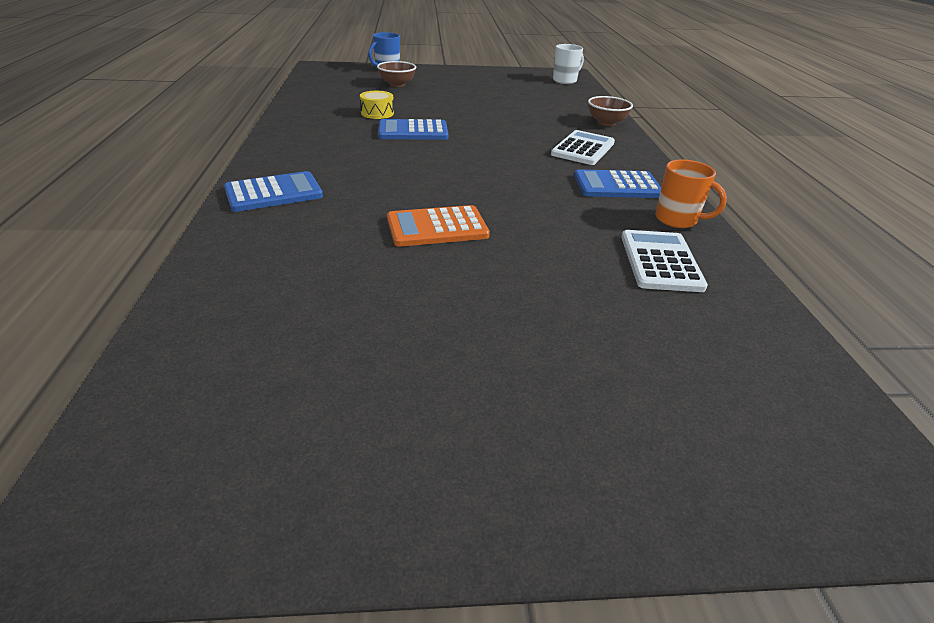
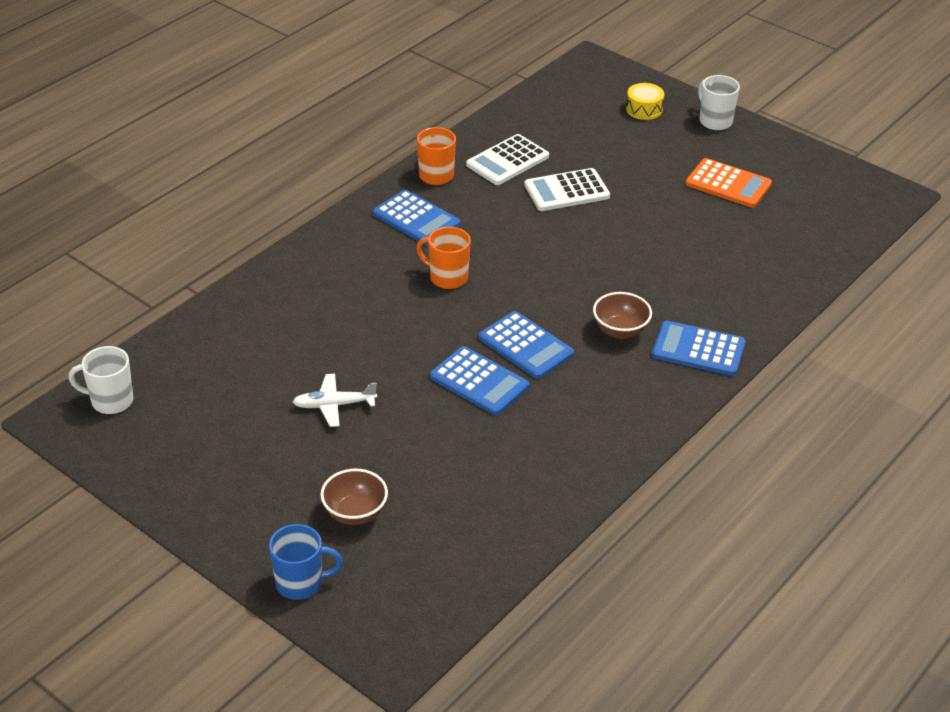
camera: 135 degrees left, 5 degrees up
yellow drum [360,91,394,119] -> yellow drum moved to [626,83,664,120]
orange calculator [387,205,490,247] -> orange calculator moved to [685,158,772,208]
white calculator [551,130,615,165] -> white calculator moved to [524,168,610,211]
brown bowl [588,96,633,126] -> brown bowl moved to [593,292,652,339]
none -> white plane [293,374,377,427]
none -> orange mug [416,227,471,289]
none -> blue calculator [479,311,574,379]
none -> white mug [698,75,740,130]

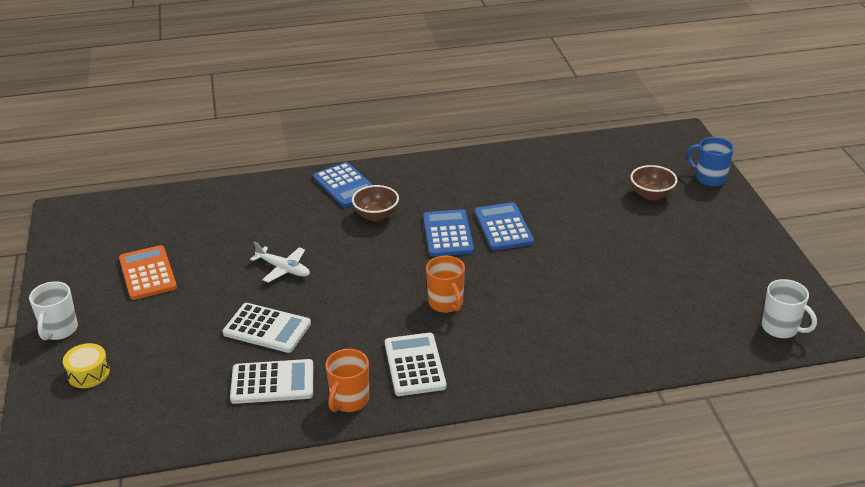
camera: 140 degrees left, 5 degrees down
white plane [293,374,377,427] -> white plane moved to [250,242,310,283]
blue calculator [373,190,460,246] -> white calculator [385,333,446,396]

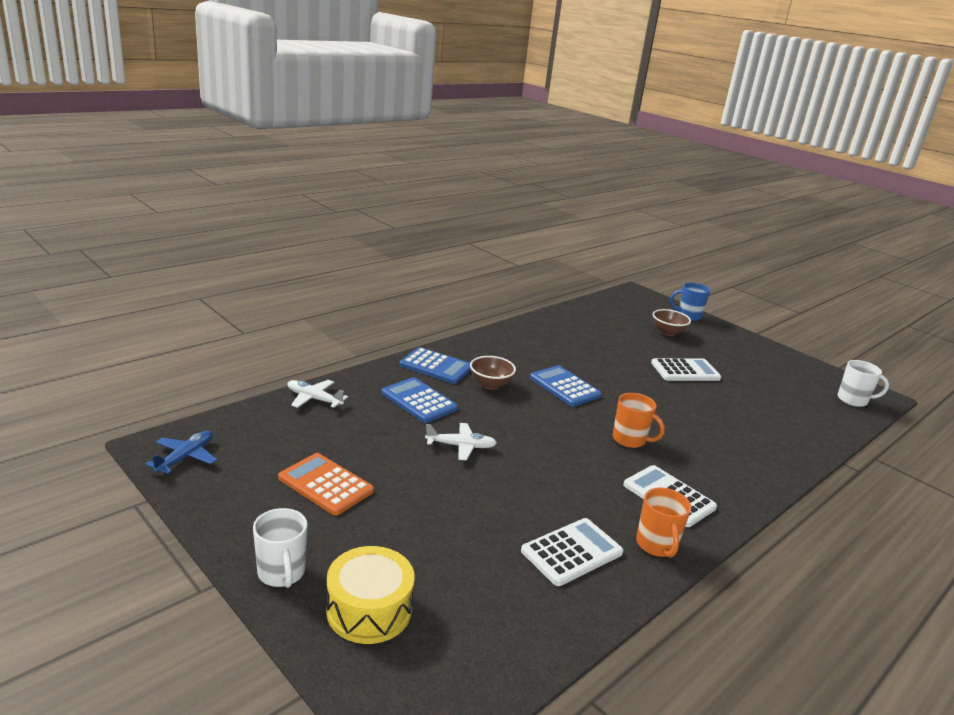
camera: 35 degrees left, 10 degrees down
yellow drum [63,343,110,388] -> yellow drum [326,546,415,644], size x1.58
white calculator [223,303,311,353] -> white calculator moved to [651,358,721,381]
blue calculator [475,202,534,251] -> blue calculator moved to [382,377,458,423]
none -> blue plane [145,430,217,474]
none -> white plane [287,380,348,408]

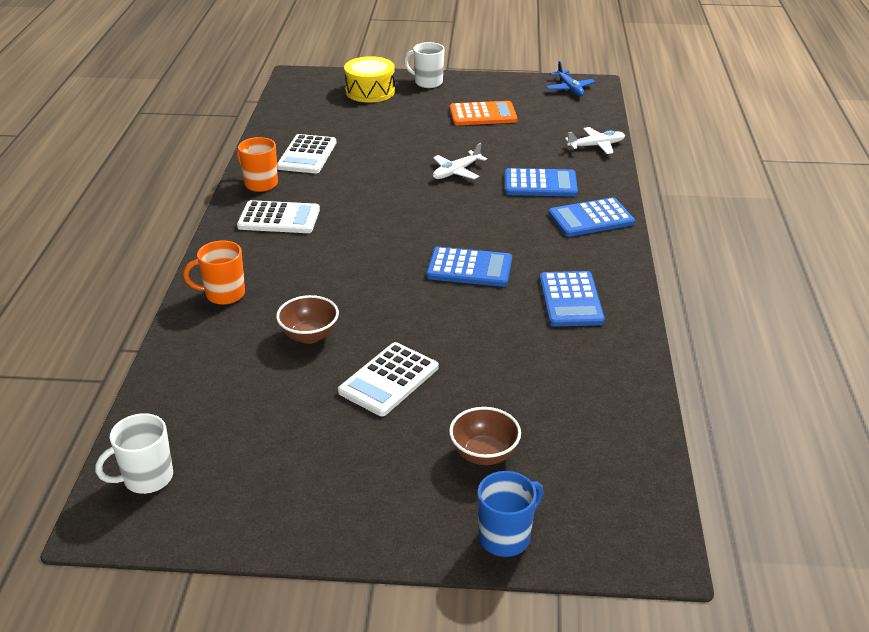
camera: 140 degrees right, 10 degrees up
brown bowl [470,356,516,390] -> brown bowl moved to [276,295,339,344]
orange mug [613,393,665,448] -> orange mug moved to [183,240,245,305]
none -> blue calculator [540,271,605,327]

